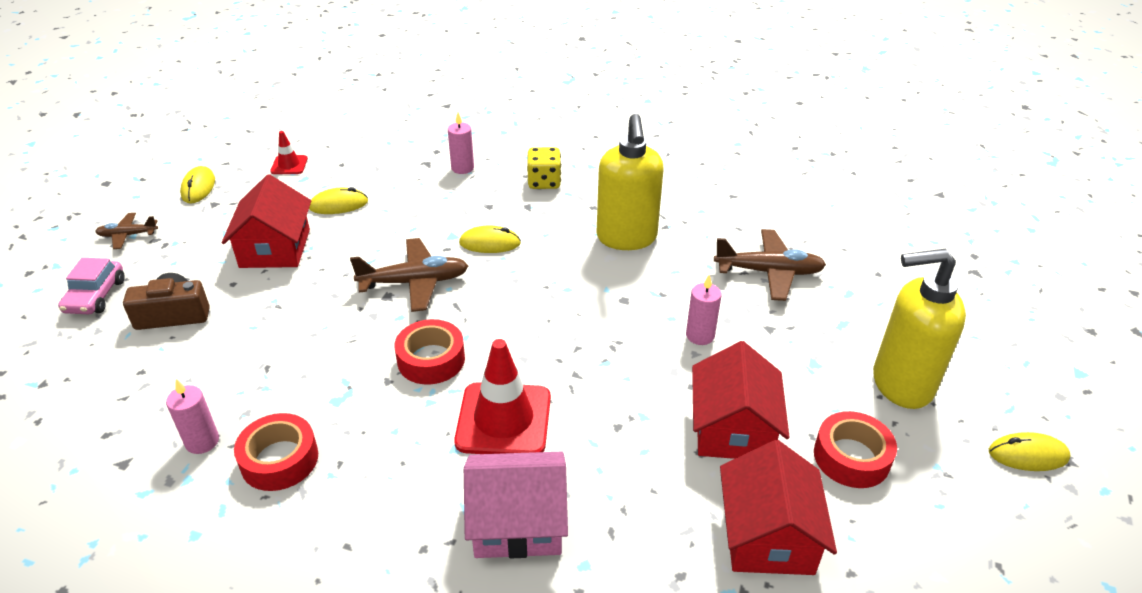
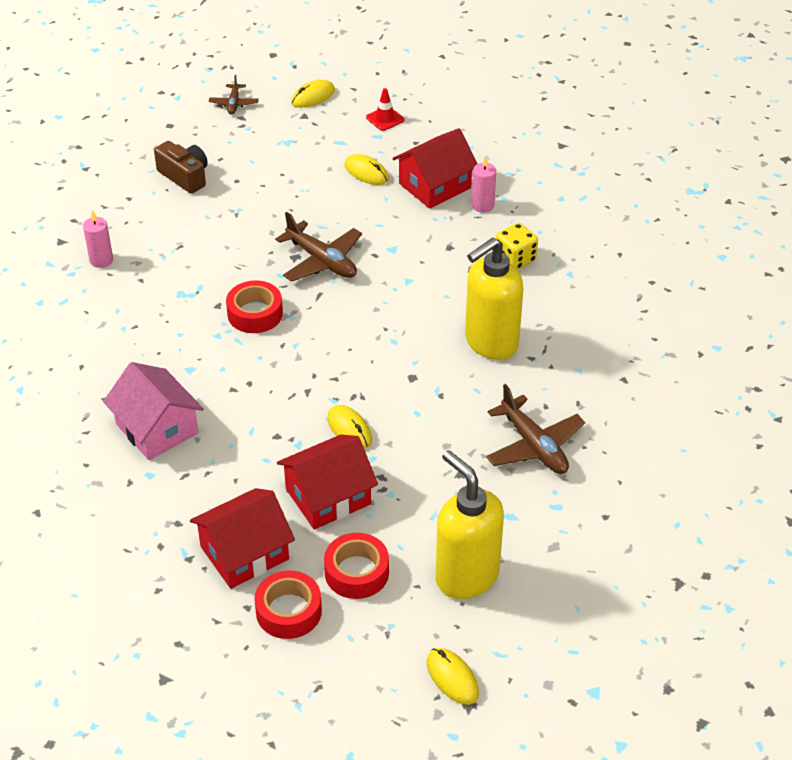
camera: 55 degrees right, 5 degrees up
pink car [58,258,125,314] -> none
brown plane [95,213,158,249] -> brown plane turned 135 degrees counterclockwise [209,75,258,115]
red house [222,174,311,268] -> red house moved to [392,128,477,209]
red tape [234,413,318,491] -> red tape moved to [254,571,322,639]
red traffic cone [454,339,551,454] -> none
yellow mouse [459,225,521,253] -> yellow mouse moved to [328,405,372,449]
pink candle [686,275,722,345] -> none

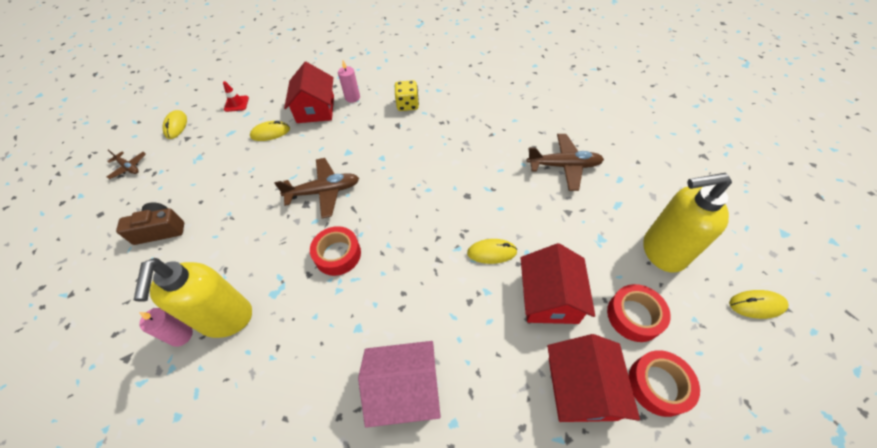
camera: 55 degrees left, 10 degrees up
yellow soap dispenser [465,237,523,360] -> yellow soap dispenser moved to [134,258,252,338]

